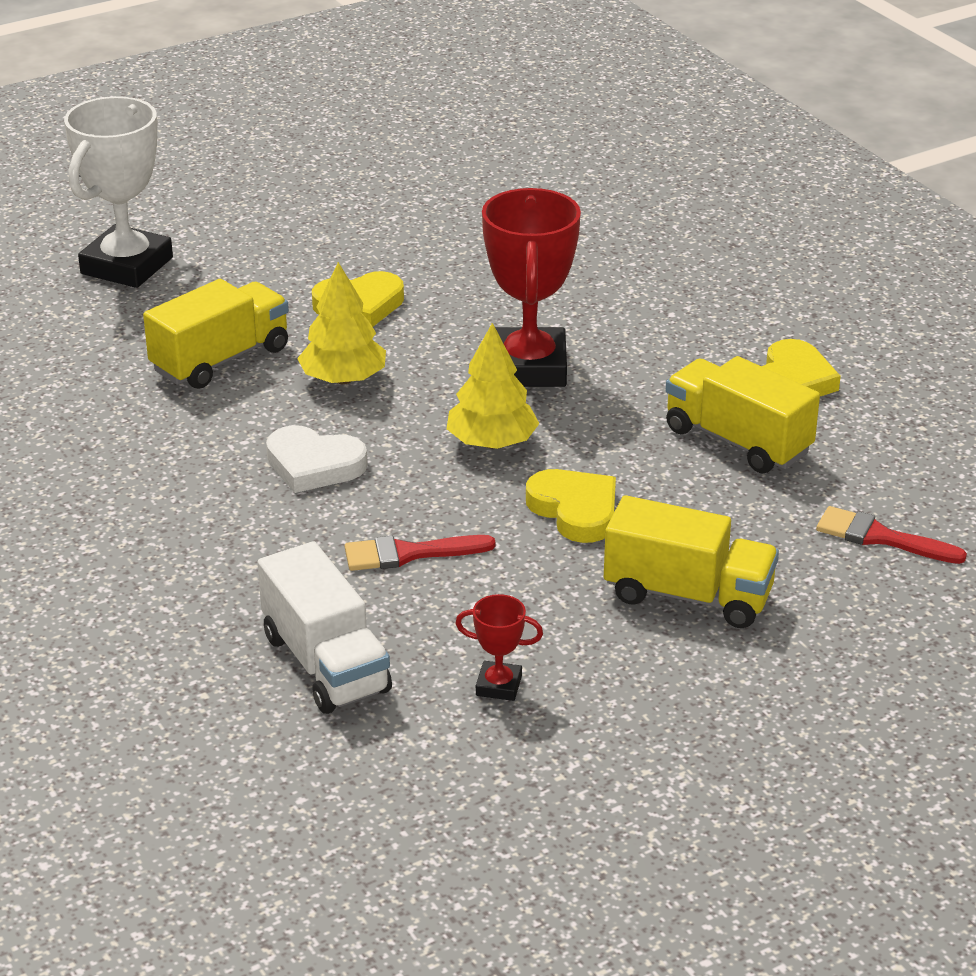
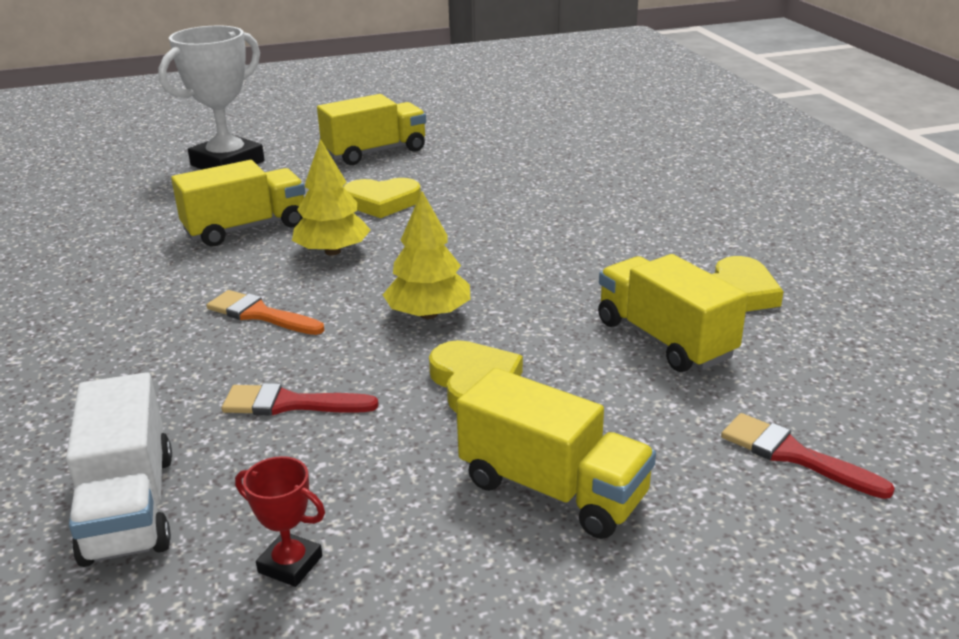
camera: 15 degrees right, 5 degrees down
white heart [266,425,368,493] -> orange brush [206,290,324,335]
red trophy [482,188,581,387] -> none
none -> yellow truck [317,94,426,165]

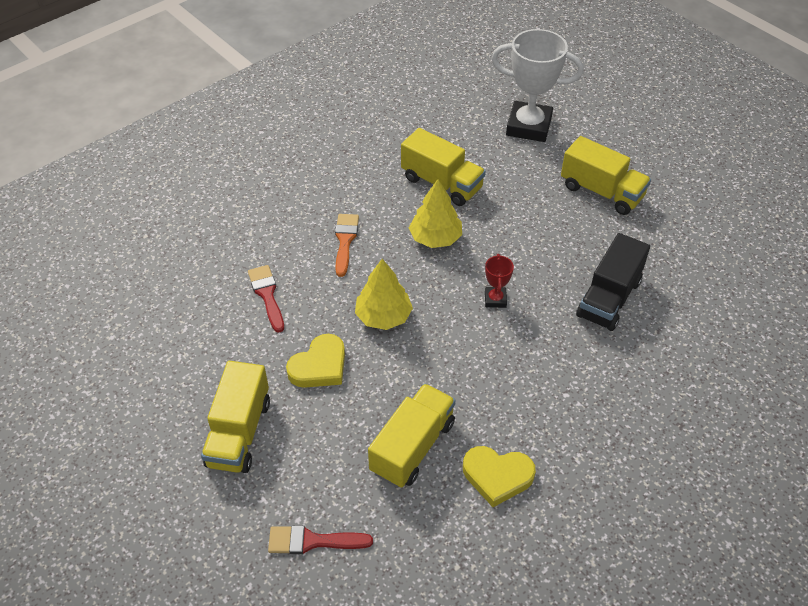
camera: 65 degrees right, 20 degrees up
white truck [66,372,172,567] -> none
red trophy [235,456,325,587] -> red trophy moved to [485,254,514,308]
yellow heart [344,178,421,218] -> none
red brush [721,413,895,499] -> red brush turned 105 degrees counterclockwise [268,525,373,554]
none -> black truck [576,233,650,331]

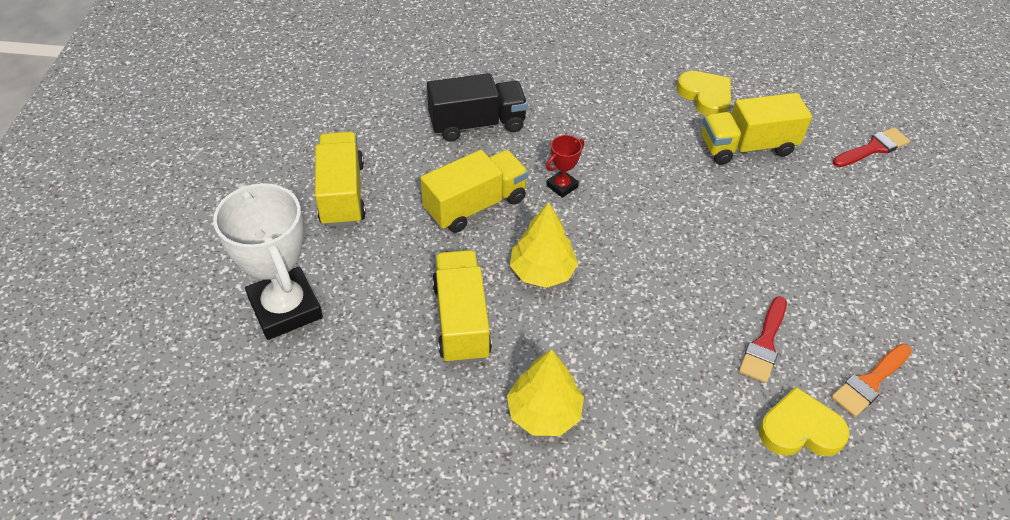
camera: 135 degrees left, 0 degrees up
yellow truck [201,361,270,473] -> yellow truck moved to [420,150,529,233]
red brush [268,525,373,554] -> red brush turned 75 degrees counterclockwise [833,127,910,167]
yellow heart [286,334,345,388] -> yellow heart moved to [759,387,850,456]
orange brush [335,214,359,277] -> orange brush moved to [831,344,912,417]
yellow tree [355,259,413,330] -> yellow tree moved to [507,349,584,436]

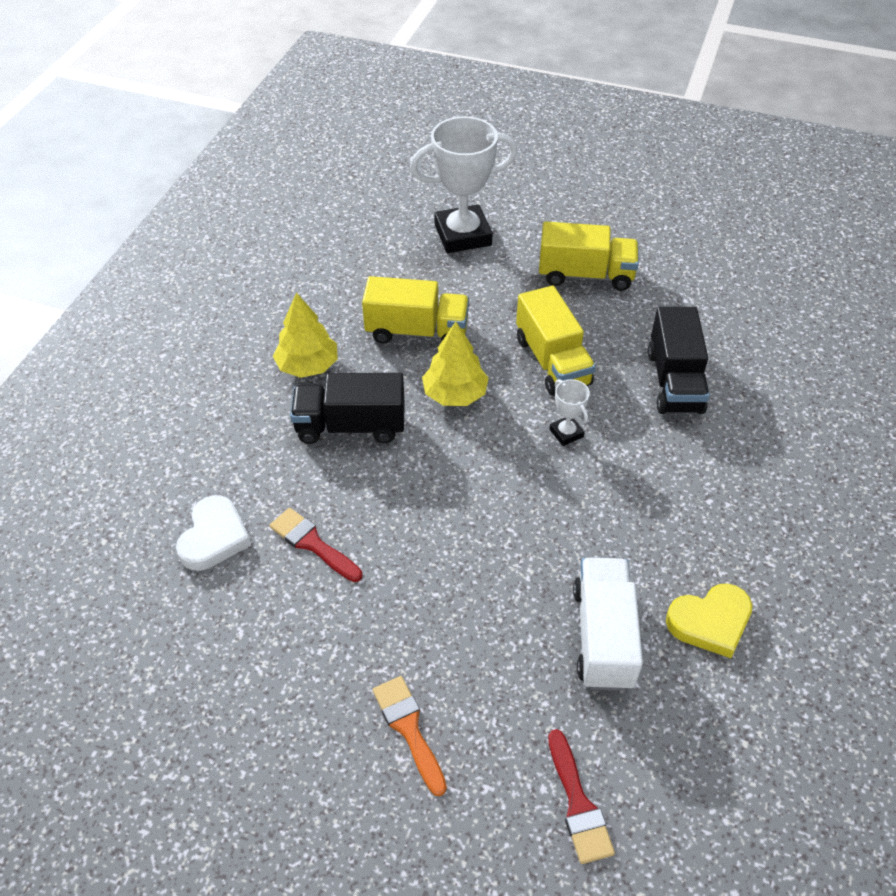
camera: 105 degrees right, 0 degrees up
red trophy [546,135,584,198] -> white trophy [550,379,590,446]
yellow truck [702,93,812,165] -> white truck [573,558,643,691]
yellow heart [759,387,850,456] -> white heart [176,495,251,571]
orange brush [831,344,912,417] -> orange brush moved to [373,676,447,796]
none -> black truck [290,373,405,444]

